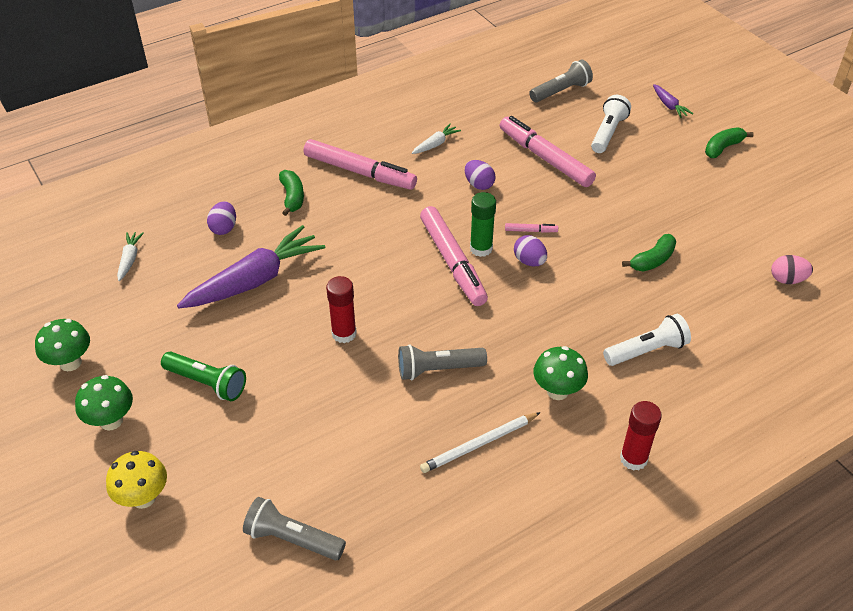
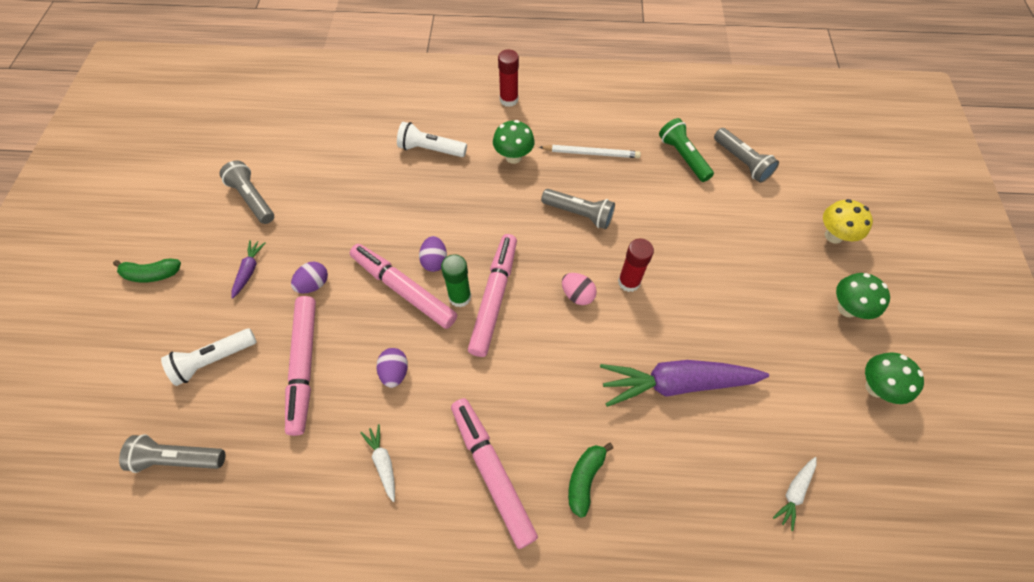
camera: 145 degrees left, 15 degrees up
green flashlight [161,352,246,401] -> green flashlight moved to [659,118,714,182]
purple egg [207,201,236,235] -> purple egg moved to [291,261,328,294]
white carrot [412,124,461,154] -> white carrot turned 75 degrees clockwise [360,424,395,502]
pink marker [505,223,558,233] -> pink marker [350,244,457,329], size x2.47
green banana [622,234,676,272] -> none
purple carrot [653,84,693,118] -> purple carrot moved to [231,240,265,299]
pink egg [771,255,813,284] -> pink egg moved to [562,273,597,305]
none -> grey flashlight [219,160,274,224]

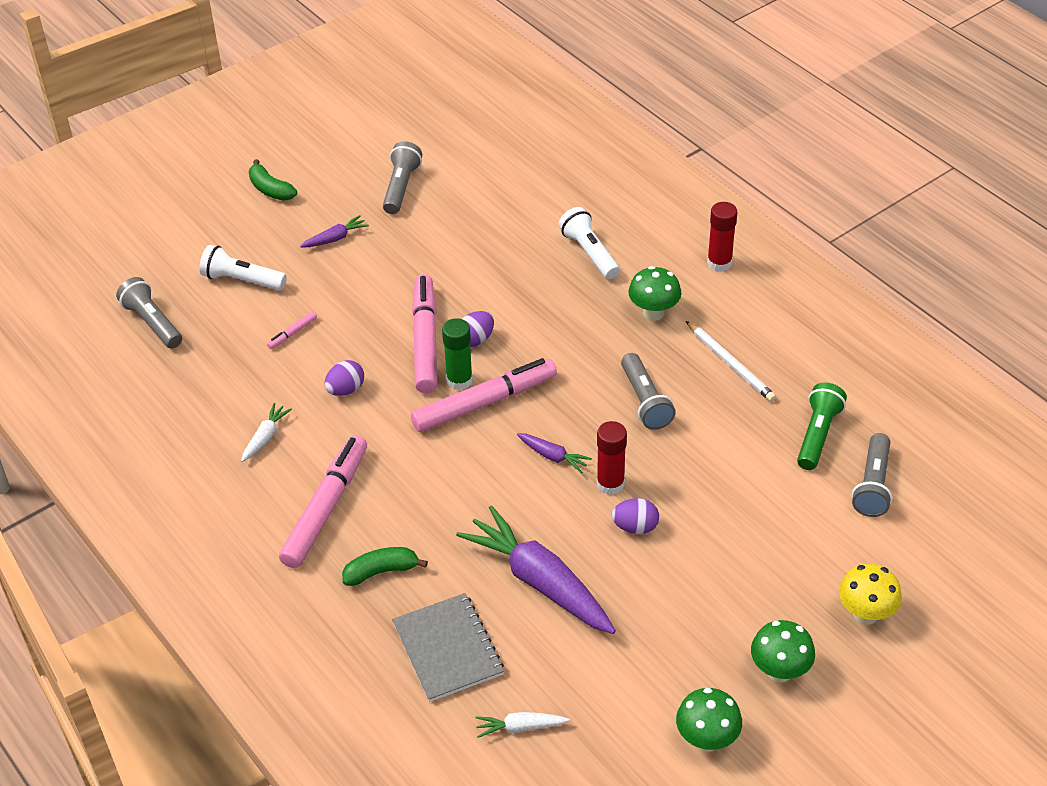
camera: 50 degrees right, 15 degrees down
pink marker [285,296,316,436] -> pink marker [267,311,317,349], size x0.41
purple egg [291,261,328,294] -> purple egg moved to [612,498,659,534]
pink egg [562,273,597,305] -> purple carrot [517,433,592,473]
none -> grey notebook [392,593,504,702]

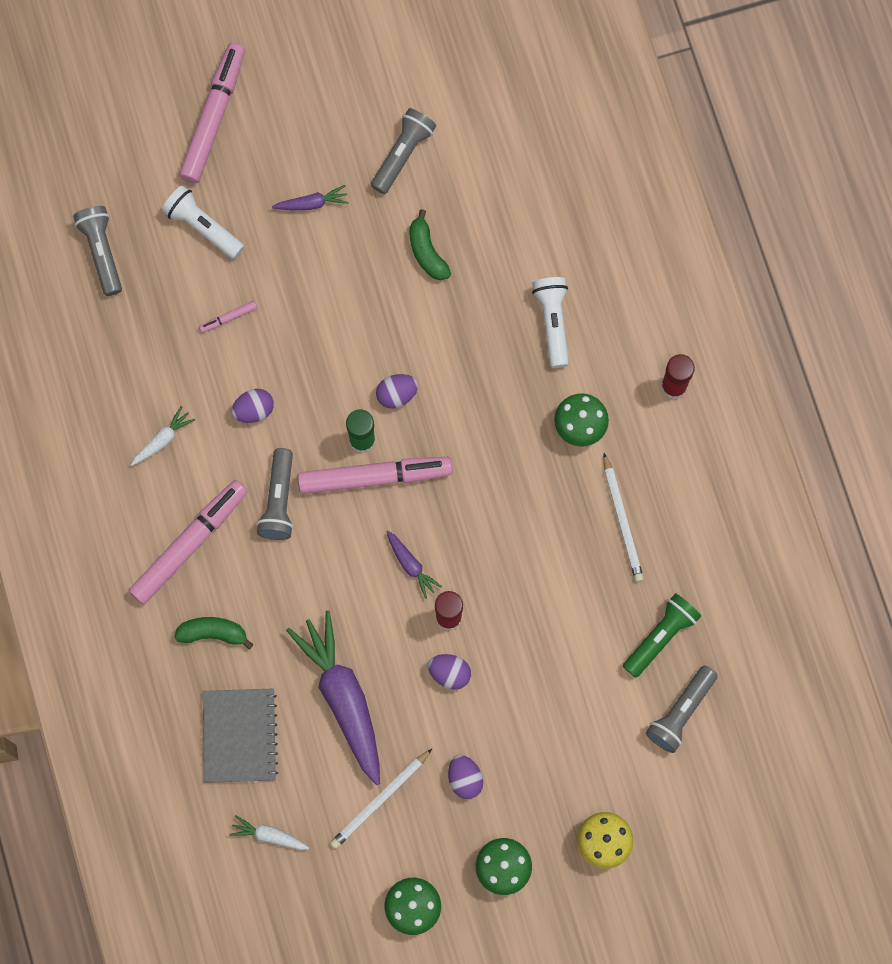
camera: 20 degrees right, 30 degrees up
green banana [249,159,297,201] -> green banana moved to [409,209,451,280]
pink marker [412,274,437,393] -> pink marker moved to [179,43,245,183]
grey flashlight [621,353,676,430] -> grey flashlight moved to [257,448,293,540]
none -> white pencil [330,749,432,849]
none -> purple egg [448,755,483,799]

